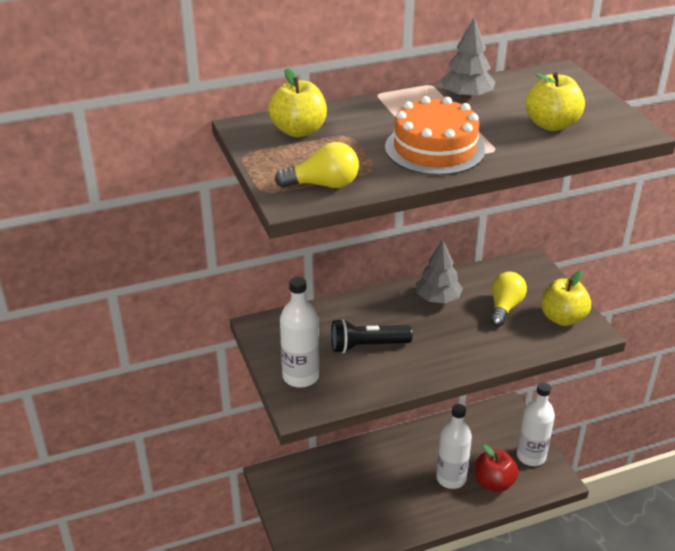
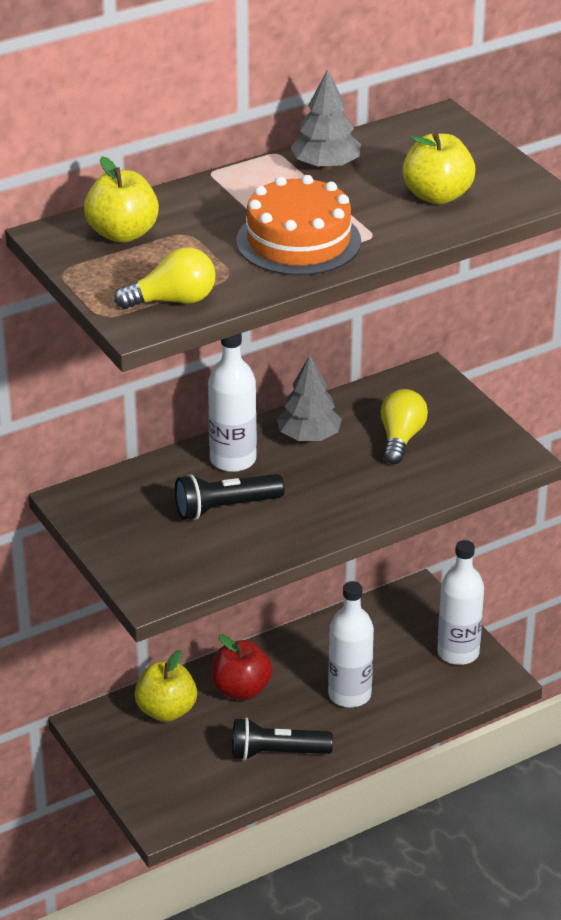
camera: 10 degrees left, 0 degrees up
white bottle [280,277,319,387] -> white bottle moved to [208,333,257,472]
red apple [475,444,519,492] -> red apple moved to [212,634,273,700]
yellow apple [541,271,591,326] -> yellow apple moved to [135,650,197,722]
none -> black flashlight [232,717,333,761]

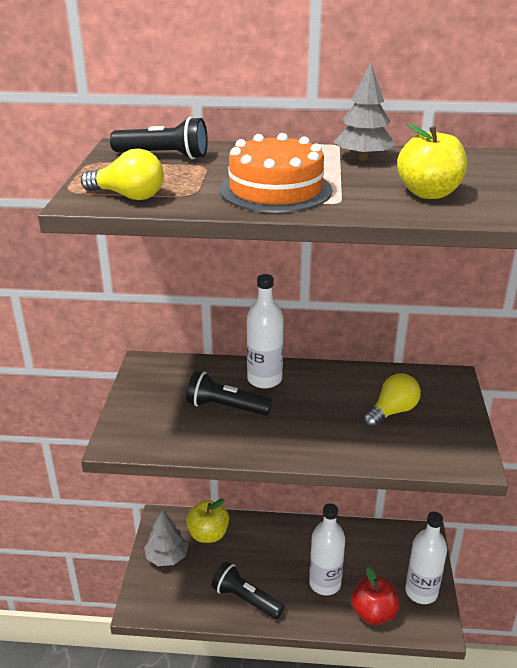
camera: 35 degrees right, 5 degrees down
yellow apple [84,157,159,243] -> black flashlight [110,117,208,159]
red apple [212,634,273,700] -> red apple moved to [351,567,400,625]
grey tree [276,355,342,441] -> grey tree moved to [144,509,188,566]

